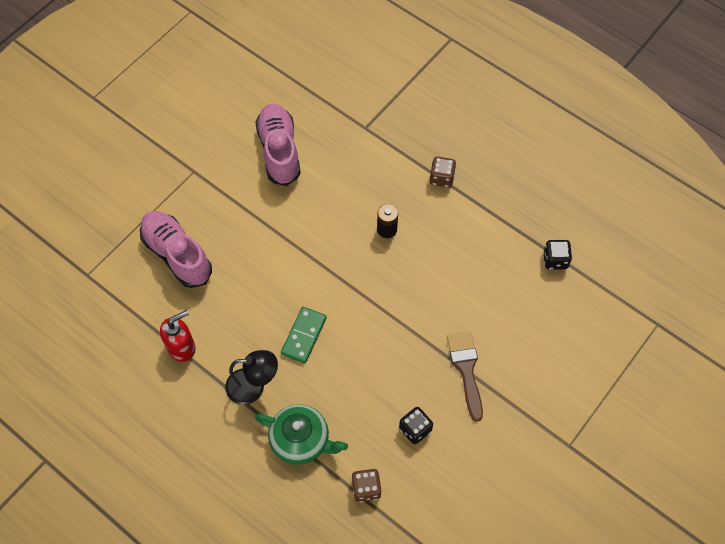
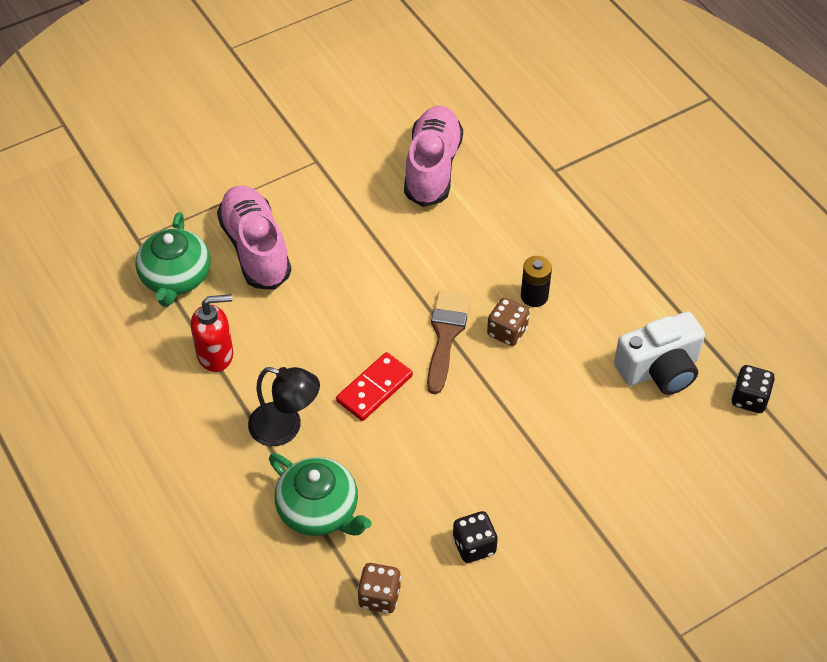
camera: 20 degrees right, 10 degrees down
green domino [281,307,327,364] -> red domino [336,352,413,421]
brown dice [429,157,456,188] -> brown dice moved to [487,298,530,346]
brown brush [447,331,483,422] -> brown brush moved to [427,290,470,394]
none -> green teapot [135,212,210,307]
none -> white camera [614,311,705,395]

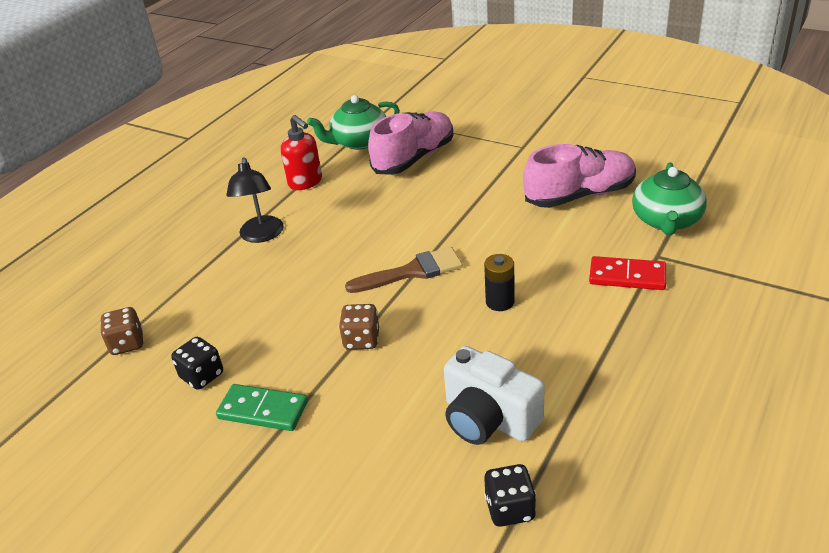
camera: 65 degrees right, 15 degrees down
green teapot [269,453,372,536] -> green teapot moved to [632,162,707,235]
red domino [336,352,413,421] -> red domino moved to [589,256,666,290]
brown dice [487,298,530,346] -> brown dice moved to [339,304,379,350]
none -> green domino [216,384,308,431]

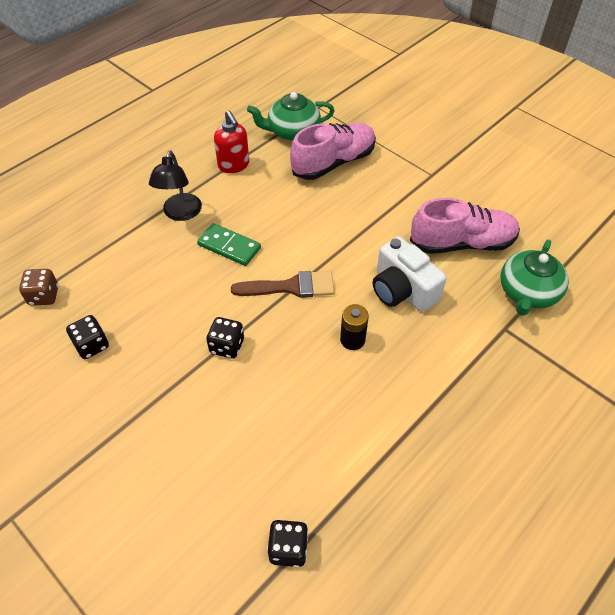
camera: 10 degrees right, 15 degrees up
green domino [216,384,308,431] -> green domino moved to [197,223,261,266]
brown dice [339,304,379,350] -> black dice [206,317,244,359]
white camera [444,346,545,445] -> white camera moved to [373,236,447,312]
red domino [589,256,666,290] -> none

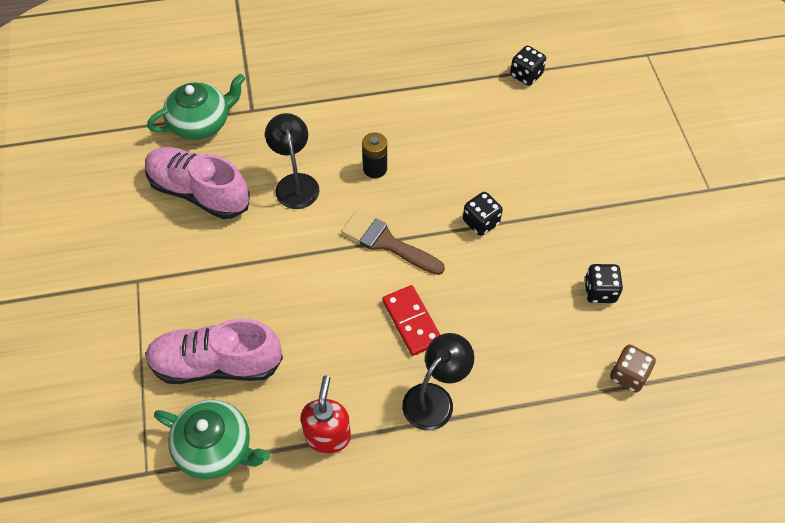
camera: 145 degrees left, 5 degrees up
green domino [197,223,261,266] -> red domino [382,285,440,356]
white camera [373,236,447,312] -> black lamp [265,113,320,209]

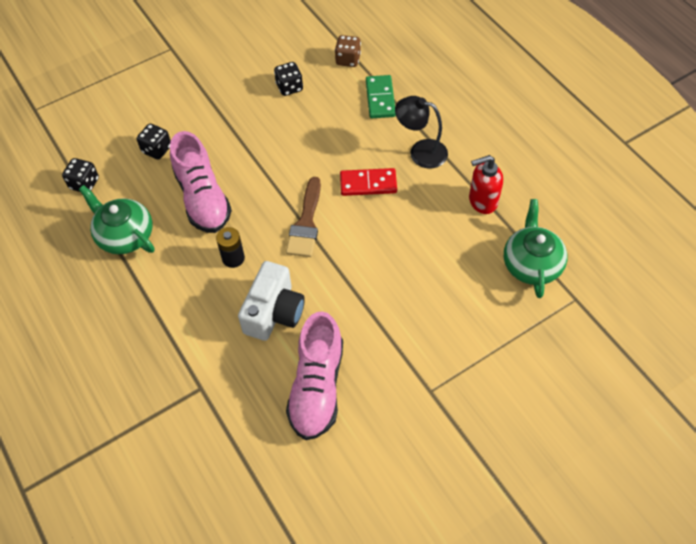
camera: 110 degrees left, 0 degrees up
pink shoe [145,318,283,384] -> pink shoe moved to [170,131,232,233]
green teapot [147,74,245,140] -> green teapot moved to [79,185,154,254]
black lamp [265,113,320,209] -> white camera [238,261,305,341]
red domino [382,285,440,356] -> red domino turned 45 degrees clockwise [340,168,397,196]
black dice [463,192,503,236] -> black dice moved to [137,124,171,160]
none -> green domino [366,75,396,118]

